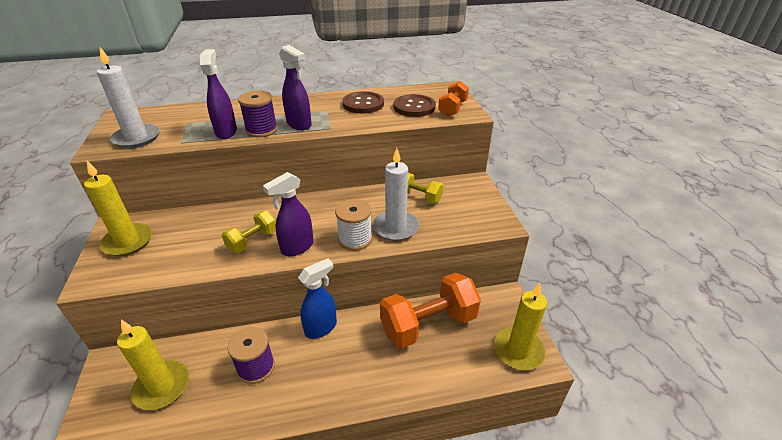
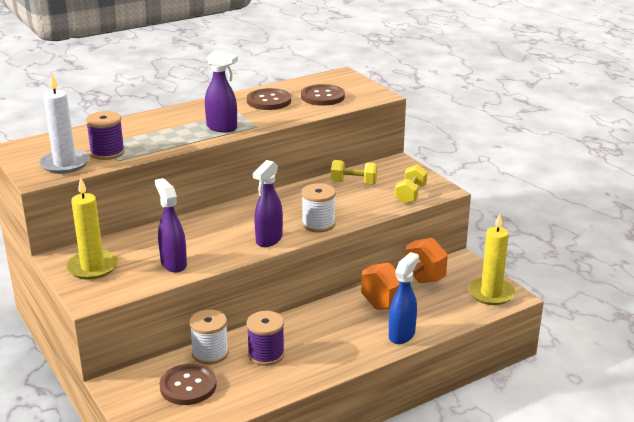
camera: 20 degrees left, 10 degrees down
yellow candle [117,320,189,410] -> brown button [159,364,217,405]
purple spray bottle [200,49,237,139] -> purple spray bottle moved to [155,178,187,273]
yellow dumbbell [222,210,276,253] -> yellow dumbbell moved to [395,164,427,204]
purple spool [238,91,278,138] -> purple spool moved to [86,111,125,160]
blue spray bottle [298,258,337,339] -> blue spray bottle moved to [389,252,419,344]
white candle [373,148,419,241] -> none
orange dumbbell [438,81,469,117] -> none
none -> white spool [189,310,229,365]

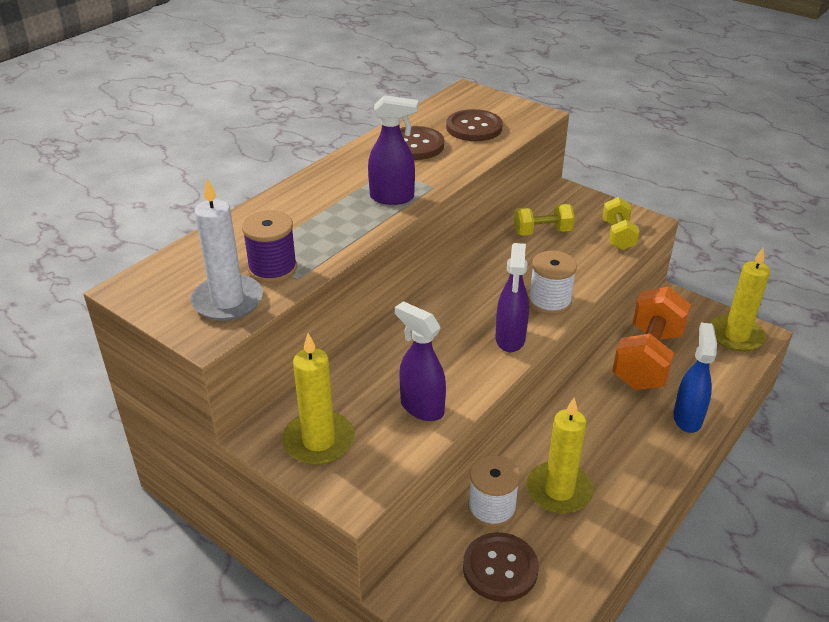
camera: 20 degrees left, 10 degrees up
purple spool [246,311,285,366] -> yellow candle [527,398,593,514]

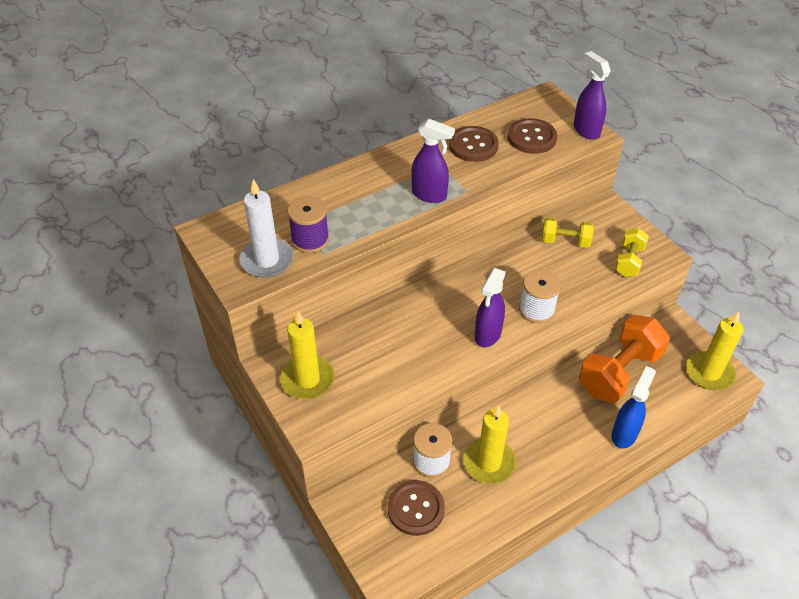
camera: 20 degrees right, 10 degrees up
purple spray bottle [395,301,446,421] -> purple spray bottle moved to [574,51,611,140]

